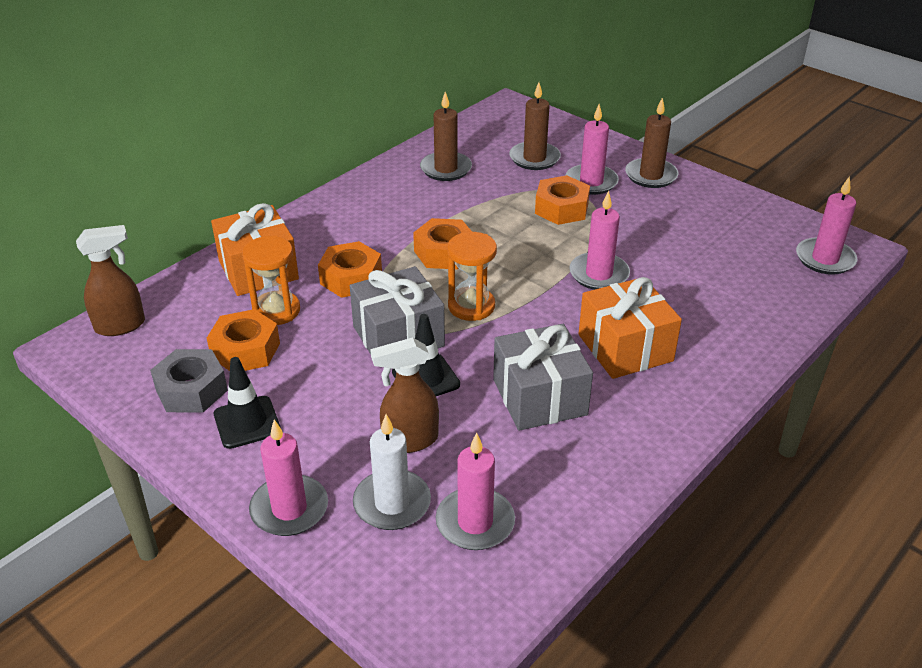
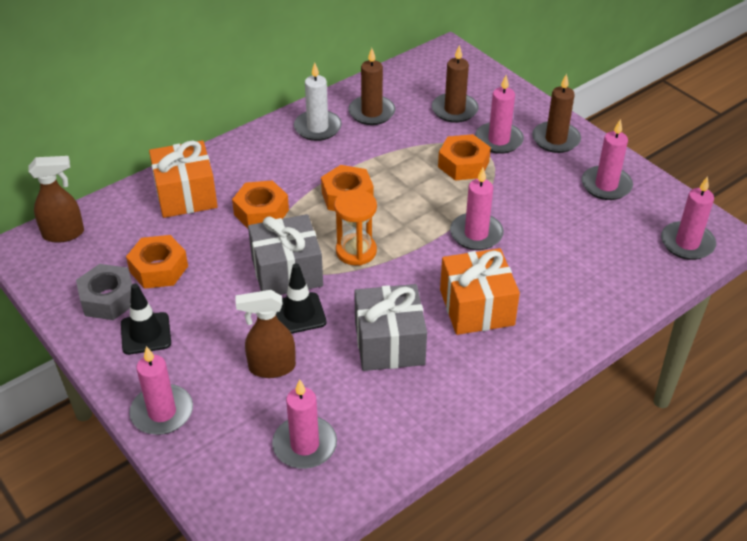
camera: 10 degrees right, 5 degrees up
orange hourglass [242,236,300,325] -> none
white candle [353,414,431,530] -> white candle moved to [294,63,342,141]
none -> pink candle [582,119,633,200]

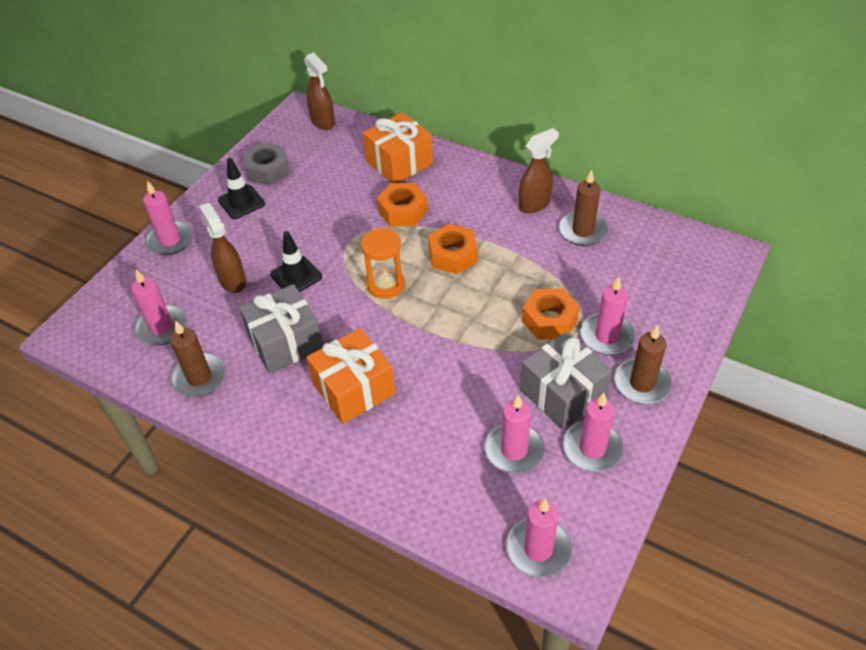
camera: 70 degrees right, 5 degrees up
orange nut [126,235,188,289] -> none
grey gift [248,214,323,295] -> grey gift moved to [520,331,612,430]
white candle [294,63,342,141] -> brown spray bottle [519,128,559,214]
brown candle [432,45,479,123] -> brown candle moved to [170,320,226,397]
pink candle [450,168,504,250] -> pink candle moved to [485,395,545,474]

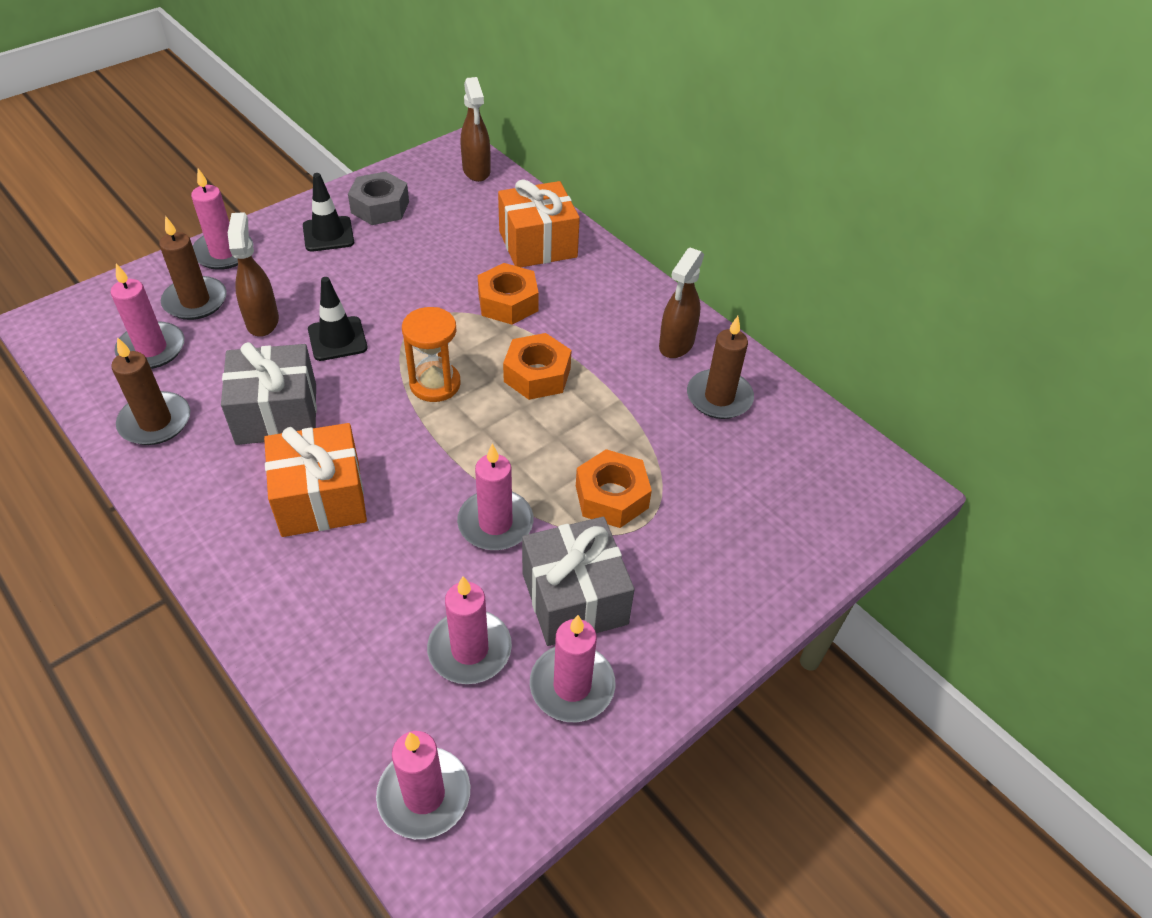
camera: 15 degrees right, 0 degrees up
brown spray bottle [519,128,559,214] -> brown spray bottle turned 135 degrees clockwise [659,247,704,358]
pink candle [581,277,636,355] -> pink candle moved to [457,444,533,550]
brown candle [614,325,672,404] -> brown candle moved to [159,216,227,320]

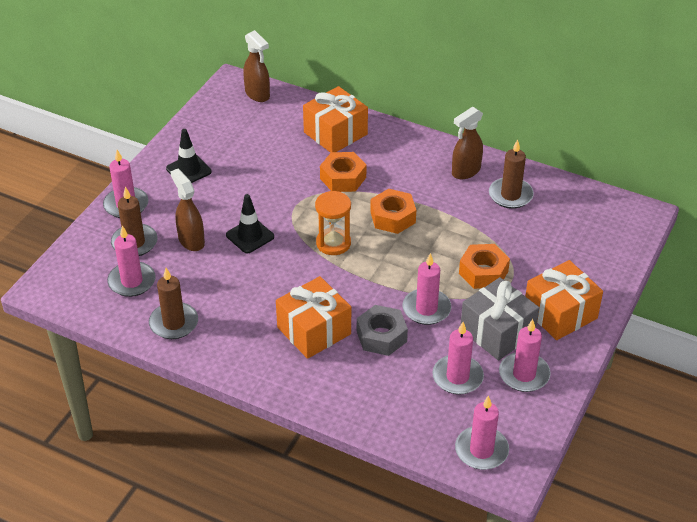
camera: 20 degrees left, 5 degrees down
grey gift [221,342,317,445] -> none
grey nut [348,172,409,225] -> grey nut moved to [357,305,408,356]
brown spray bottle [659,247,704,358] -> brown spray bottle turned 45 degrees clockwise [452,107,483,179]
none -> orange gift [525,260,603,340]

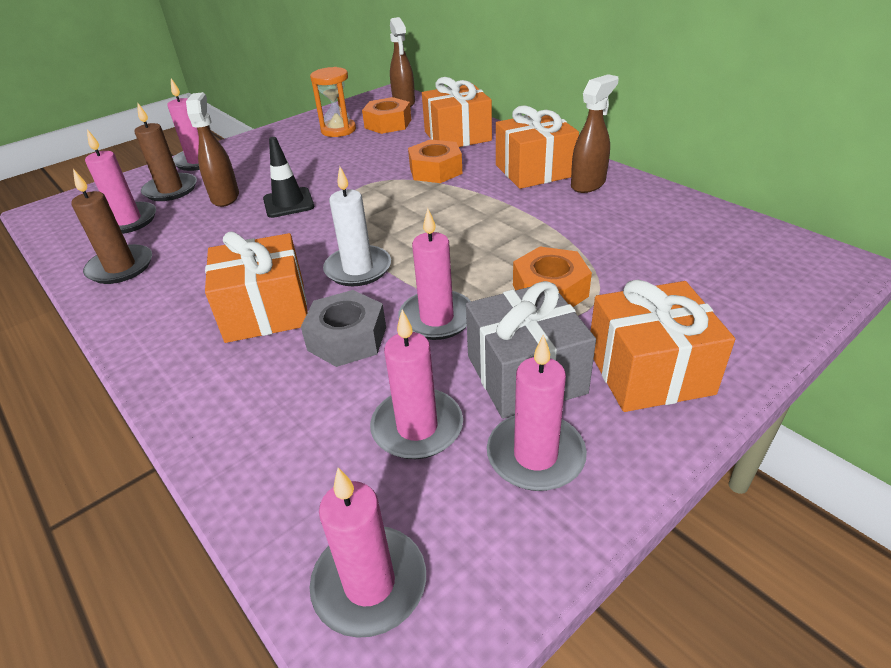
camera: 25 degrees right, 5 degrees down
black traffic cone [166,129,212,183] -> none
orange hourglass [315,191,351,255] -> orange hourglass moved to [310,67,356,137]
orange nut [370,189,416,234] -> orange nut moved to [362,97,411,134]
brown spray bottle [452,107,483,179] -> brown spray bottle turned 150 degrees clockwise [571,74,619,193]
brown candle [489,139,534,209] -> none
none -> white candle [323,166,391,286]
none -> orange gift [496,105,579,189]

